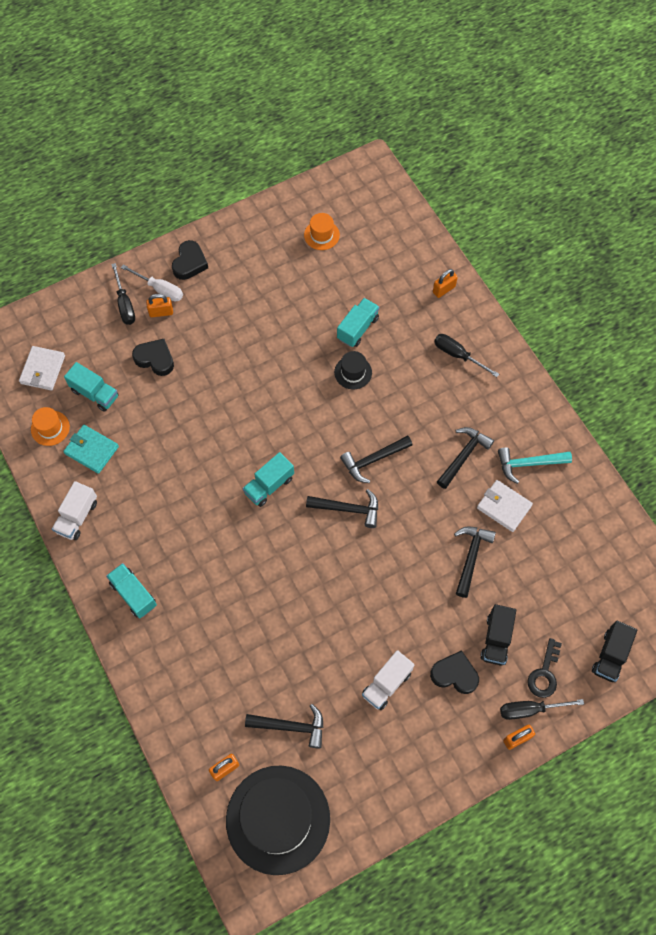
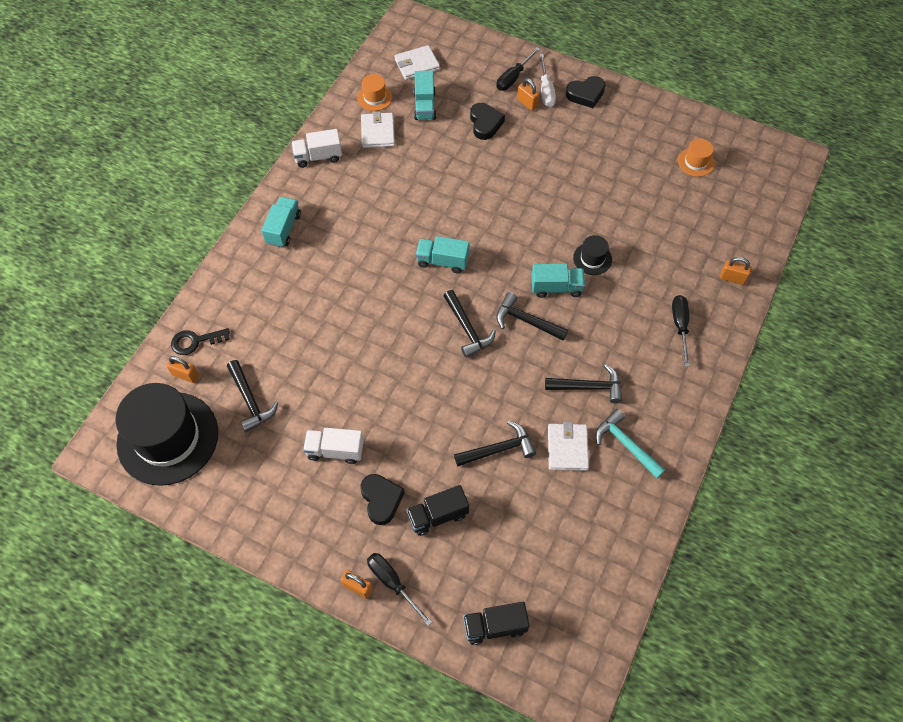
camera: 55 degrees right, 5 degrees down
turquoise wallet [63,425,119,474] -> white wallet [361,111,395,148]
turquoise truck [337,298,379,347] -> turquoise truck moved to [531,264,585,298]
black key [527,638,562,698] -> black key moved to [171,328,230,355]

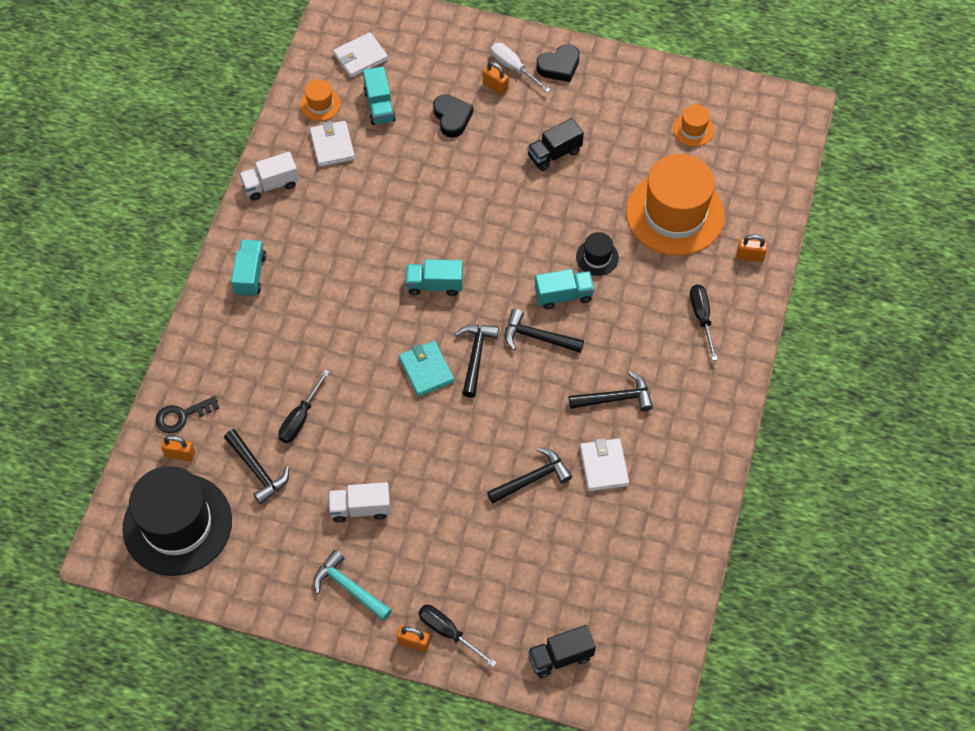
camera: 10 degrees left, 0 degrees up
black heart [360,474,405,525] -> none
black truck [406,485,469,536] -> black truck moved to [527,118,584,171]
black hammer [444,290,496,358] -> black hammer turned 135 degrees counterclockwise [455,325,499,398]
black screwdriver [496,47,540,91] -> black screwdriver moved to [278,369,330,443]
white screwdriver [539,54,556,107] -> white screwdriver turned 150 degrees clockwise [491,43,551,93]
turquoise hammer [595,409,666,479] -> turquoise hammer moved to [313,550,392,621]
none -> turquoise wallet [399,341,454,397]
none -> orange hat [626,154,725,256]

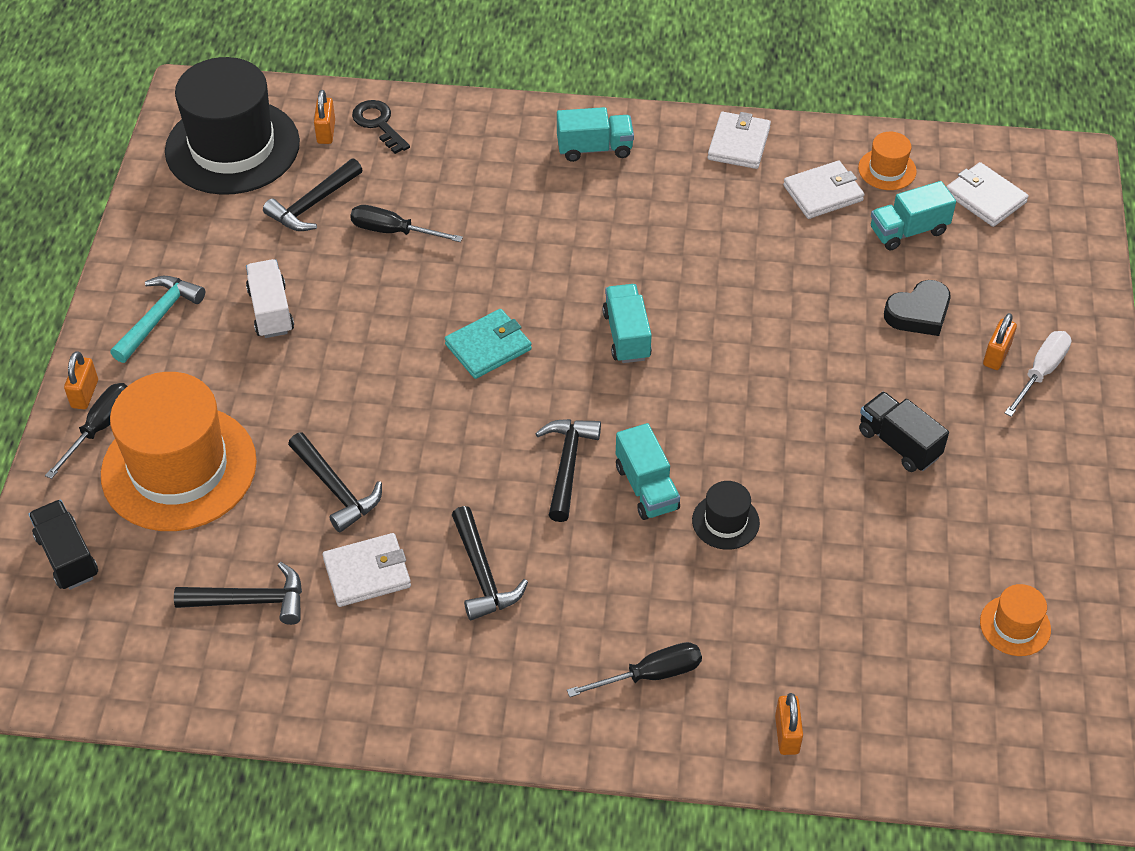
camera: 80 degrees right, 10 degrees down
white truck [240,152,299,200] -> white wallet [708,112,771,169]
black hammer [455,325,499,398] -> black hammer moved to [174,562,302,625]
black heart [537,44,580,82] -> none
orange hat [626,154,725,256] -> orange hat moved to [101,372,257,531]

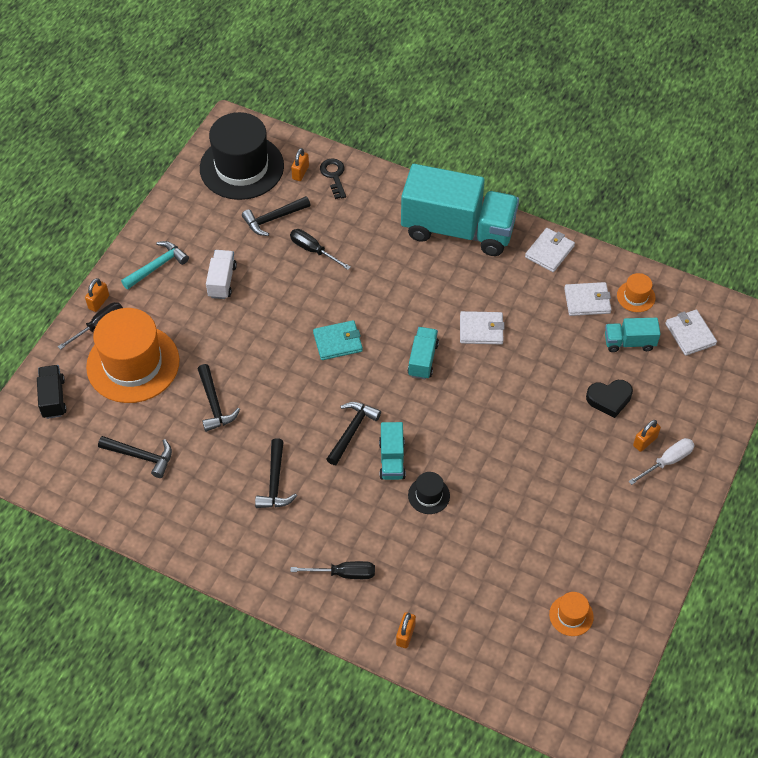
camera: 20 degrees right, 5 degrees up
white wallet [323,533,411,607] -> white wallet moved to [460,311,505,344]
turquoise truck [557,107,634,162] -> turquoise truck [401,164,519,256], size x2.28
black truck [859,391,949,472] -> none

